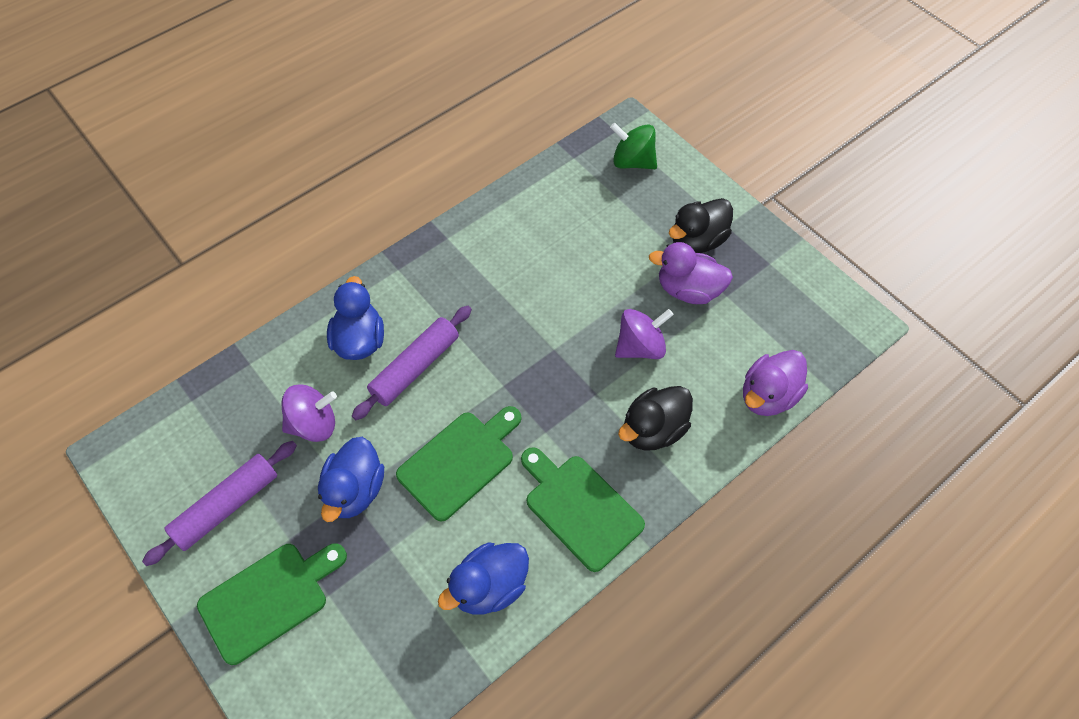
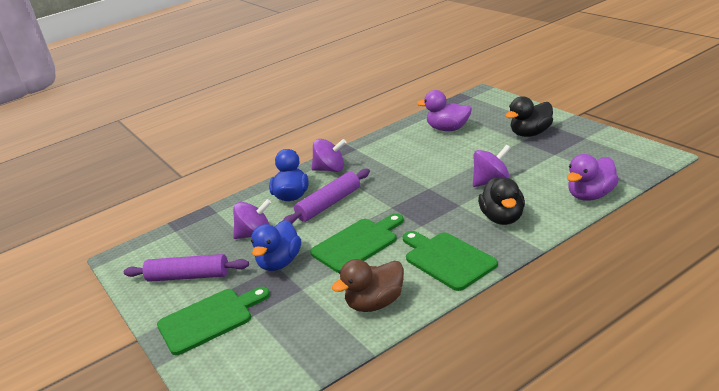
camera: 10 degrees right, 30 degrees down
purple rolling pin [142,441,297,566] -> purple rolling pin turned 45 degrees clockwise [124,254,249,282]
blue duck [438,542,529,614] -> brown duck [332,259,404,312]
green spinning top [610,123,657,169] -> none
black duck [618,386,693,451] -> black duck turned 60 degrees counterclockwise [478,177,525,225]
purple duck [649,242,733,304] -> purple duck moved to [417,90,472,131]
none -> purple spinning top [312,139,346,172]

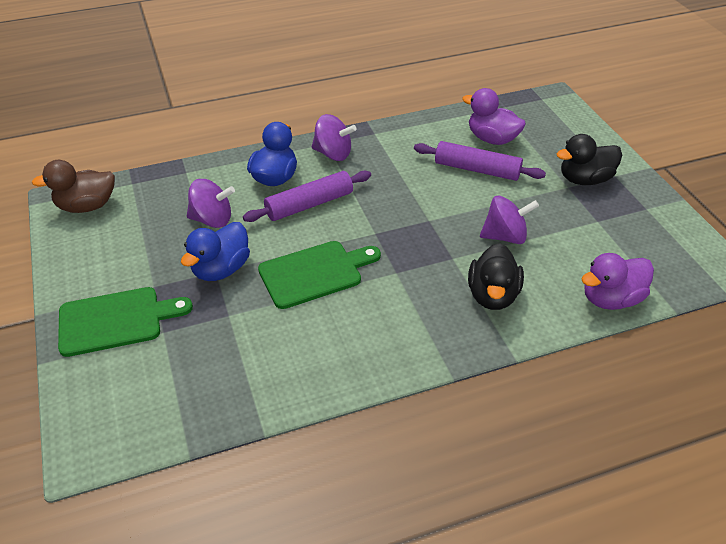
camera: 10 degrees right, 15 degrees up
purple rolling pin [124,254,249,282] -> purple rolling pin moved to [414,141,546,181]
brown duck [332,259,404,312] -> brown duck moved to [32,160,115,213]
green cutting board [402,231,498,291] -> none

